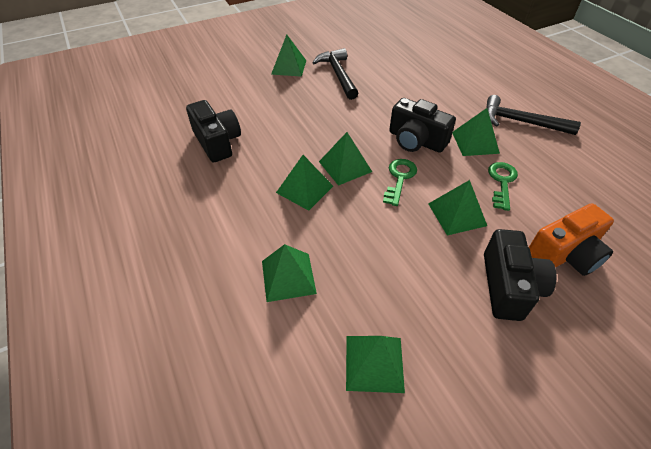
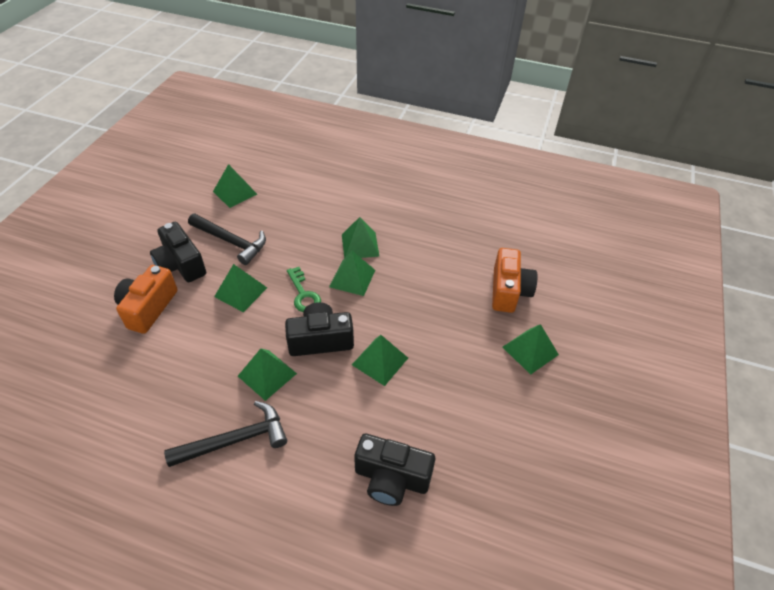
camera: 135 degrees right, 0 degrees up
black camera [186,100,241,163] -> black camera moved to [354,434,435,506]
green pyramid [262,244,317,302] -> green pyramid moved to [352,335,408,386]
black hammer [312,48,358,100] -> black hammer moved to [188,214,266,265]
green key [488,162,518,211] -> none
none -> orange camera [492,248,538,313]

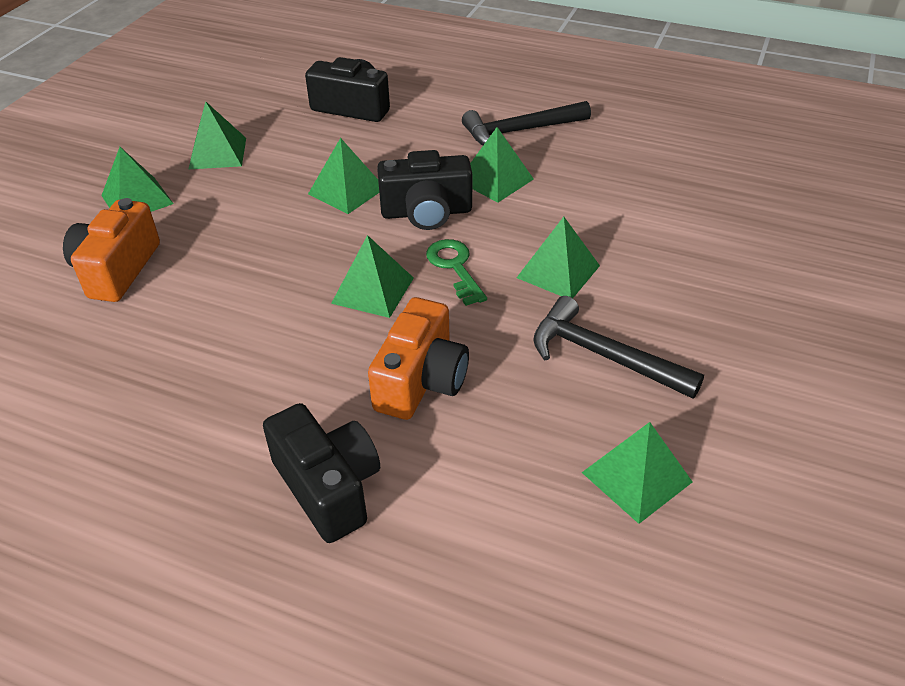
camera: 175 degrees left, 5 degrees down
orange camera [114,265,178,334] -> orange camera moved to [368,297,469,420]
black camera [150,222,206,282] -> black camera moved to [263,403,380,543]
green pyramid [342,217,380,258] -> green pyramid moved to [189,101,246,169]

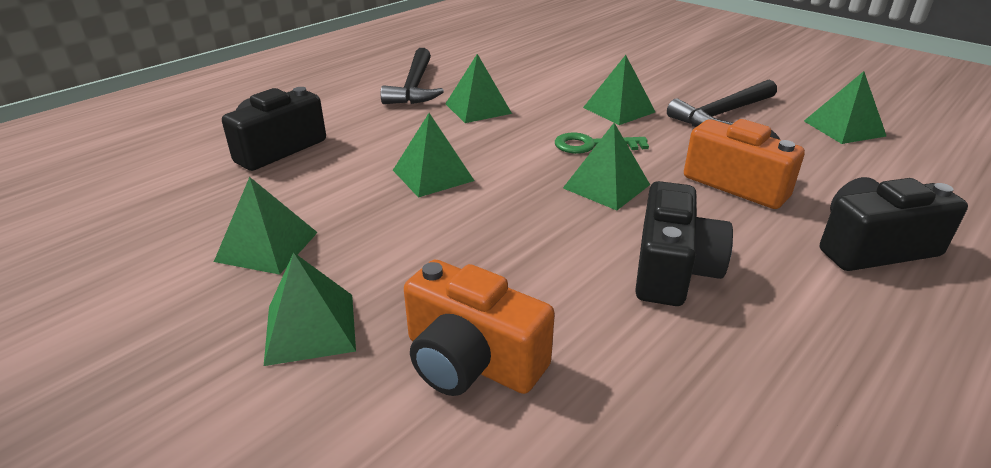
camera: 70 degrees left, 10 degrees down
black camera [377,150,472,230] -> black camera moved to [635,181,733,306]

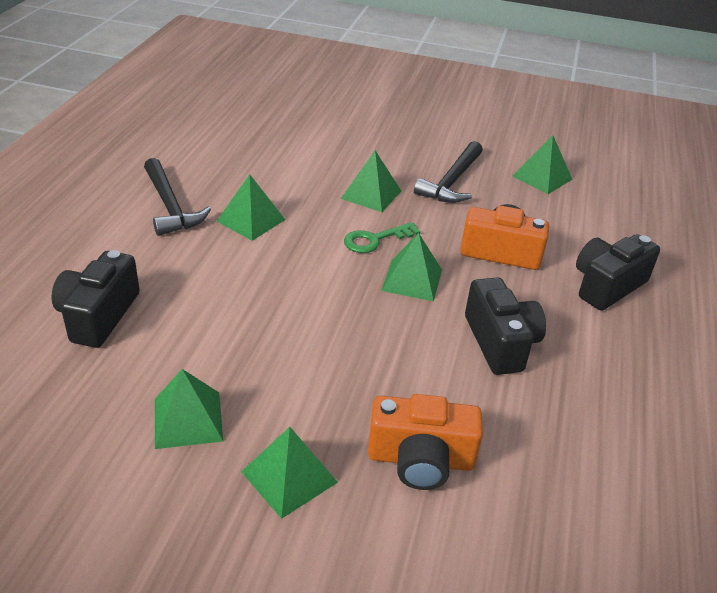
camera: 30 degrees left, 5 degrees up
green pyramid [393,113,475,198] -> none

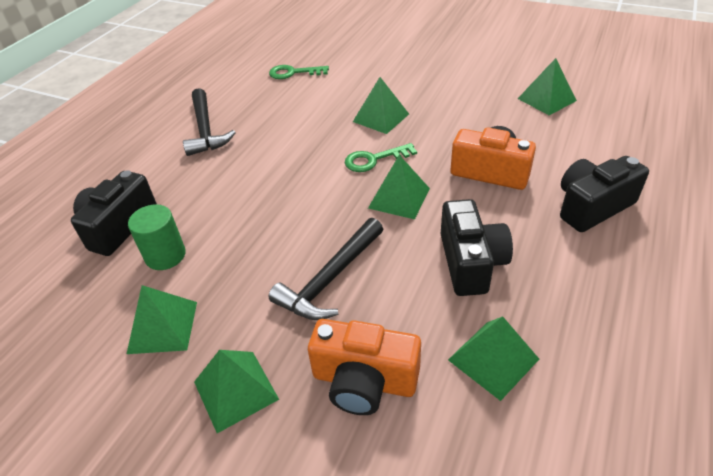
camera: 15 degrees right, 5 degrees up
green pyramid [216,174,285,241] -> green pyramid moved to [448,316,539,401]
black hammer [414,141,483,203] -> black hammer moved to [269,218,383,320]
none -> green cylinder [128,204,186,270]
none -> green key [269,65,329,79]

